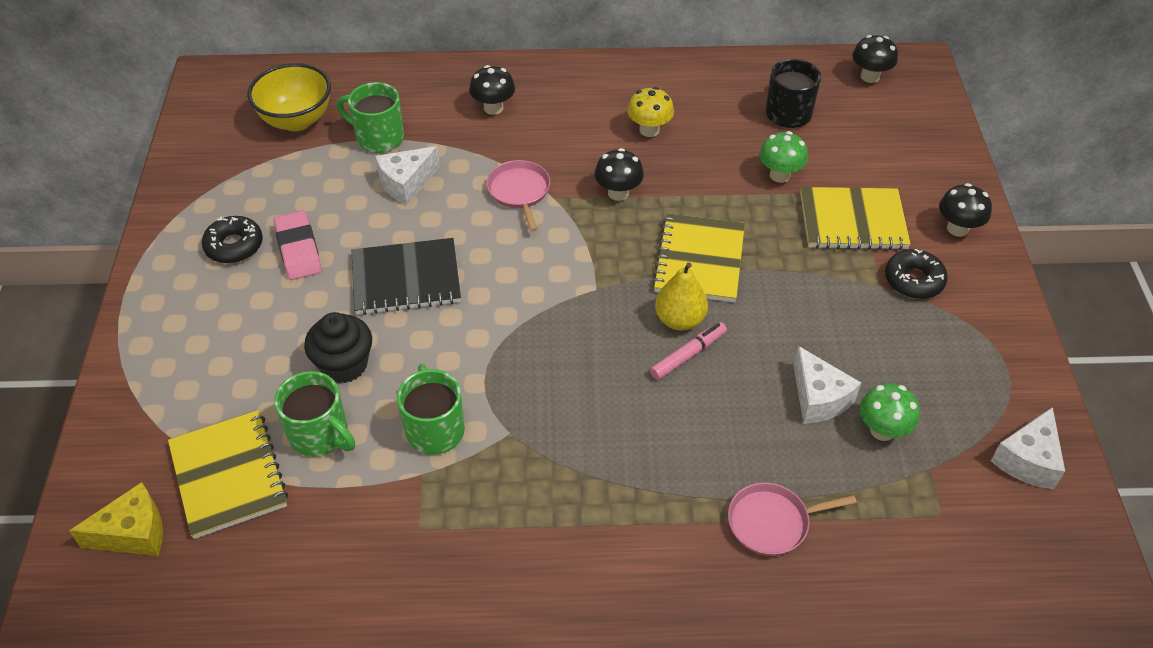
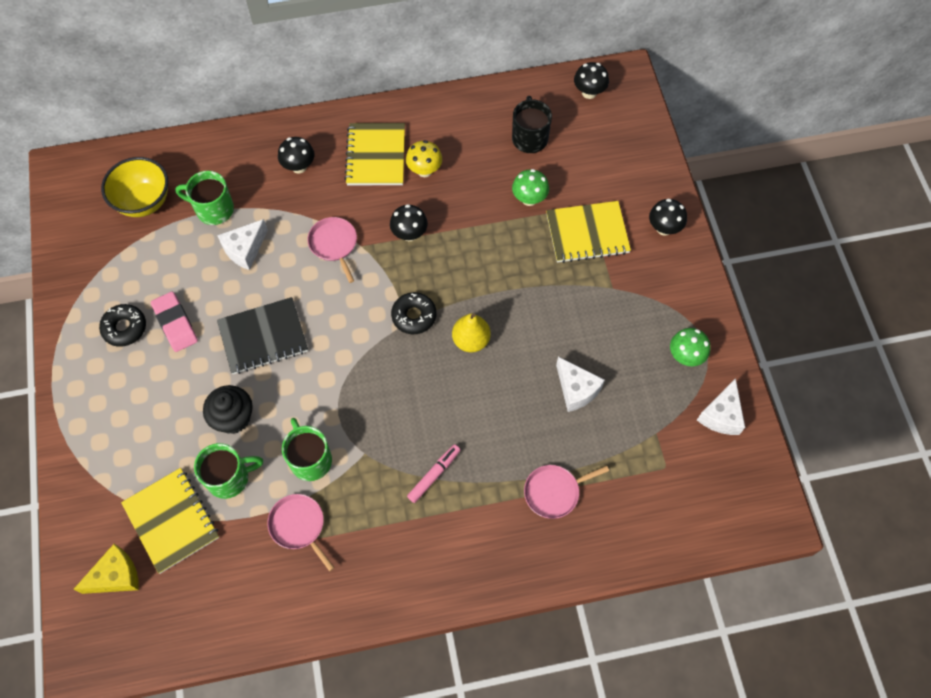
camera: 10 degrees left, 15 degrees up
green mug [274,371,355,457] -> green mug turned 45 degrees counterclockwise [194,443,263,499]
pink marker [650,322,727,380] -> pink marker moved to [407,444,460,503]
yellow notebook [652,213,745,302] -> yellow notebook moved to [344,123,405,185]
green mushroom [860,383,920,441] -> green mushroom moved to [670,328,710,366]
black donut [885,249,948,299] -> black donut moved to [391,292,436,334]
none -> pink pan [267,494,335,571]

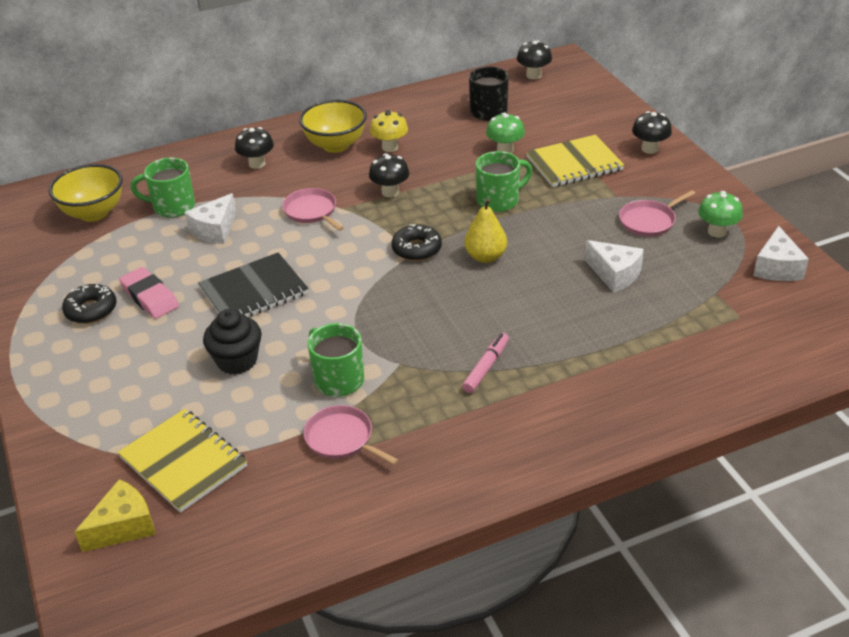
camera: 10 degrees left, 25 degrees down
green mug [194,443,263,499] -> green mug moved to [476,151,533,212]
yellow notebook [344,123,405,185] -> yellow bowl [299,100,367,153]
pink pan [524,465,609,519] -> pink pan moved to [619,190,695,237]

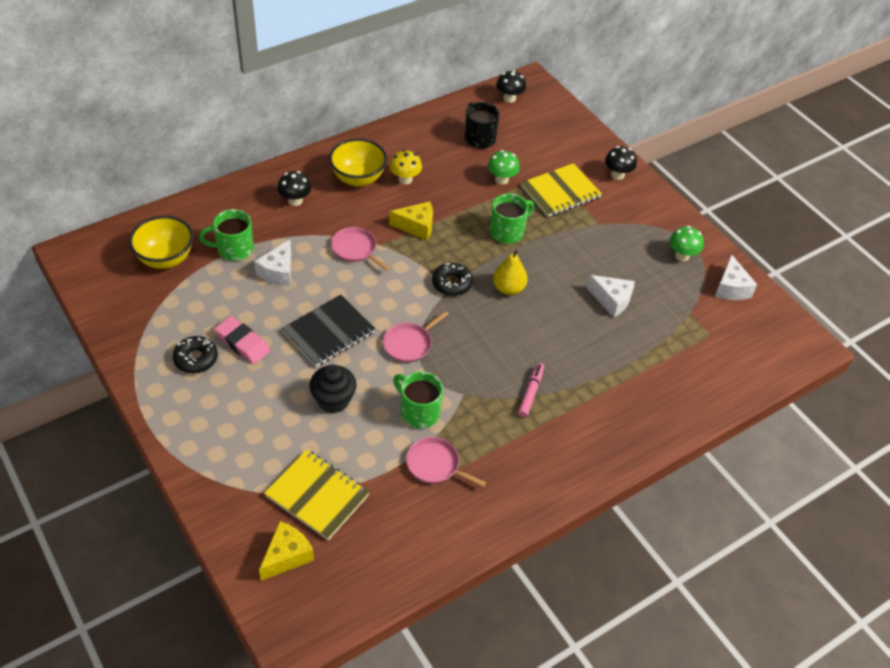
camera: 15 degrees left, 10 degrees up
black mushroom [369,153,410,197] -> yellow cheese [389,201,433,240]
pink pan [619,190,695,237] -> pink pan moved to [383,311,448,363]

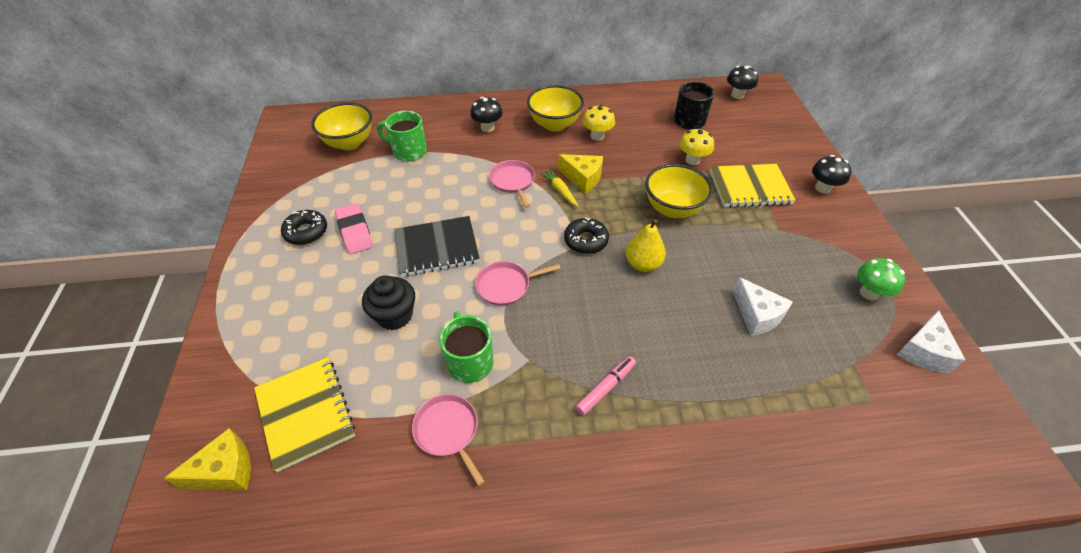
camera: 30 degrees right, 0 degrees up
white cheese [254,240,291,286] -> none
green mushroom [488,150,520,185] -> yellow mushroom [679,128,714,165]
green mug [490,194,534,244] -> yellow bowl [645,164,713,218]
none -> yellow carrot [540,169,578,207]

